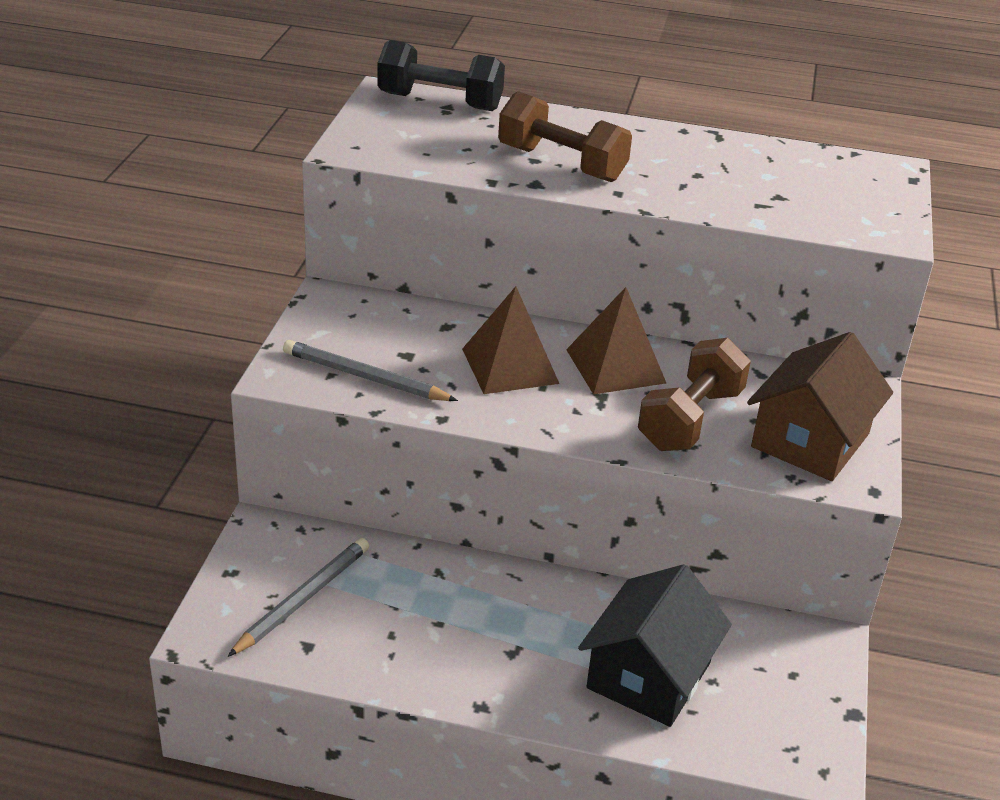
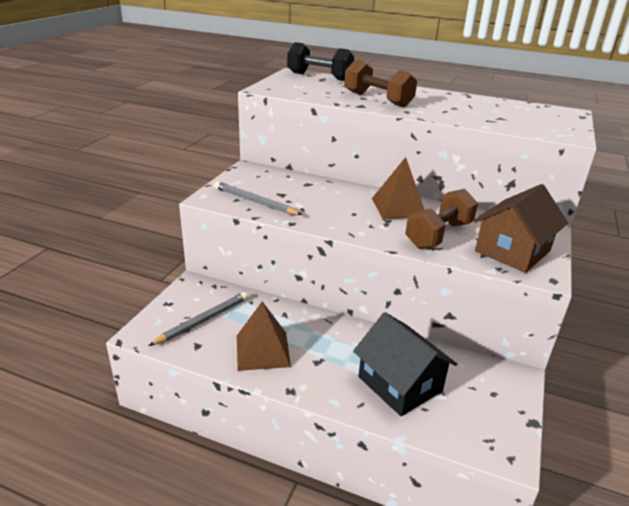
camera: 10 degrees right, 5 degrees down
brown pyramid [462,286,559,394] -> brown pyramid moved to [237,302,291,371]
black house [578,564,732,727] -> black house turned 75 degrees counterclockwise [353,312,457,416]

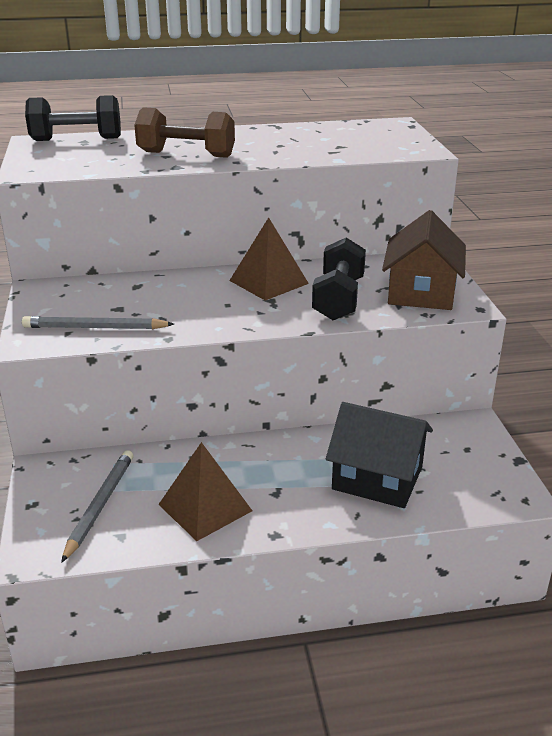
camera: 30 degrees left, 0 degrees up
brown dumbbell [405,189,478,249] -> black dumbbell [312,238,366,320]

